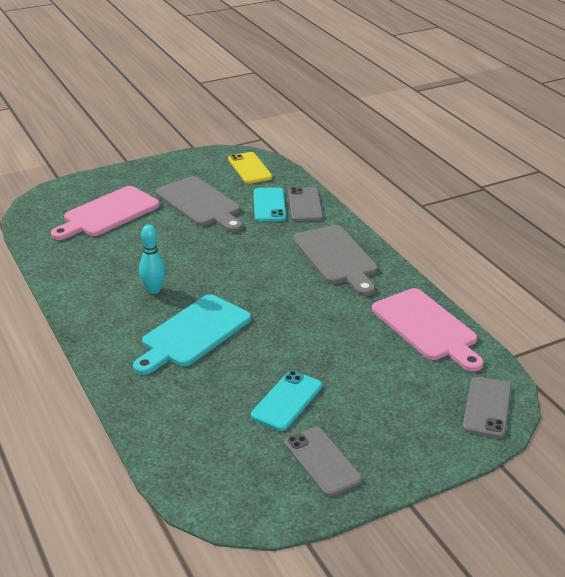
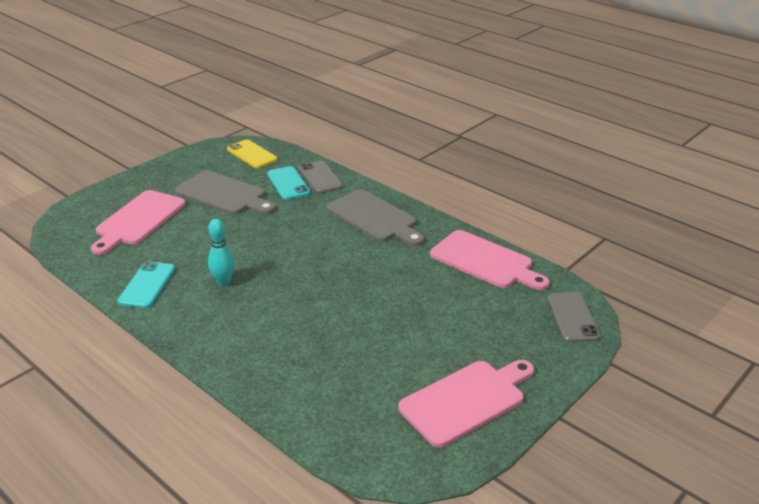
camera: 20 degrees left, 0 degrees up
turquoise cutting board [133,294,251,375] -> none
turquoise phone [251,371,322,431] -> turquoise phone moved to [117,261,175,308]
grey phone [285,427,362,497] -> pink cutting board [398,360,534,447]

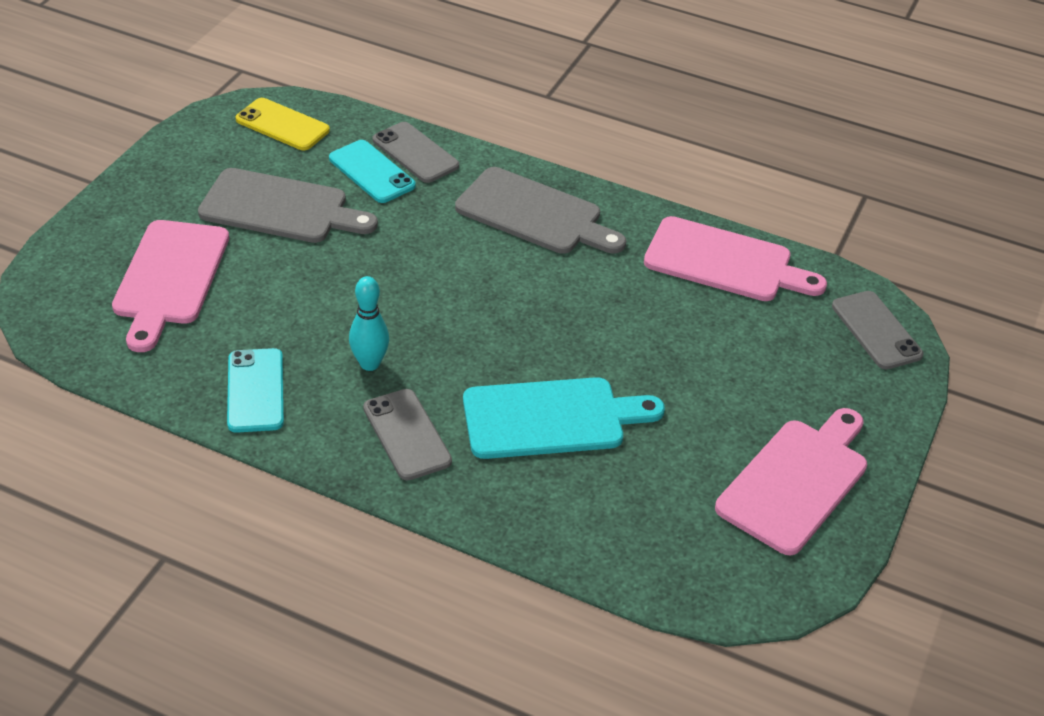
camera: 20 degrees left, 10 degrees up
none -> grey phone [363,389,452,481]
none -> turquoise cutting board [463,377,665,459]

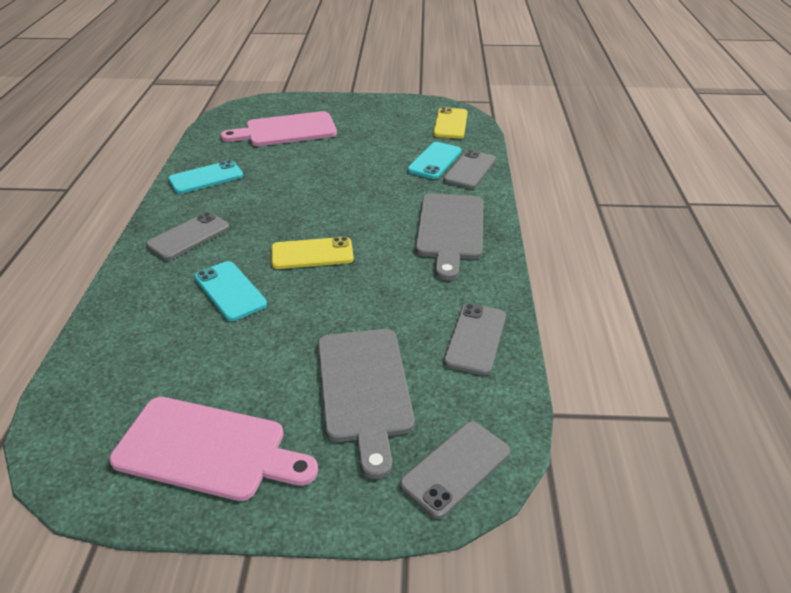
camera: 70 degrees right, 5 degrees down
grey cutting board [198,168,378,243] -> grey cutting board moved to [318,329,415,479]
turquoise bowling pin [349,276,389,371] -> none
turquoise cutting board [463,377,665,459] -> turquoise phone [194,261,267,321]
pink cutting board [644,216,827,301] -> grey phone [444,303,506,375]
none -> yellow phone [271,237,354,269]

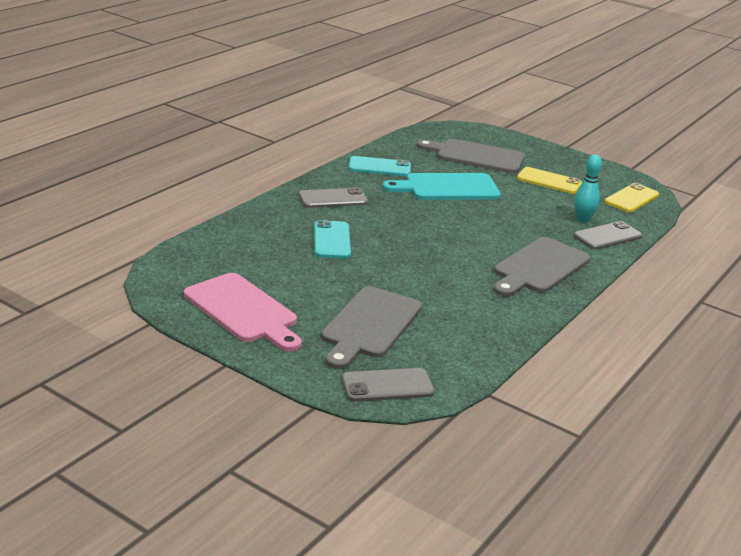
camera: 30 degrees right, 10 degrees down
pink cutting board [220,111,337,146] -> grey cutting board [416,139,525,173]
yellow phone [271,237,354,269] -> yellow phone moved to [517,167,582,194]
turquoise phone [407,142,462,179] -> turquoise bowling pin [574,155,602,223]
grey phone [444,303,506,375] -> none
none -> turquoise cutting board [383,173,501,200]

